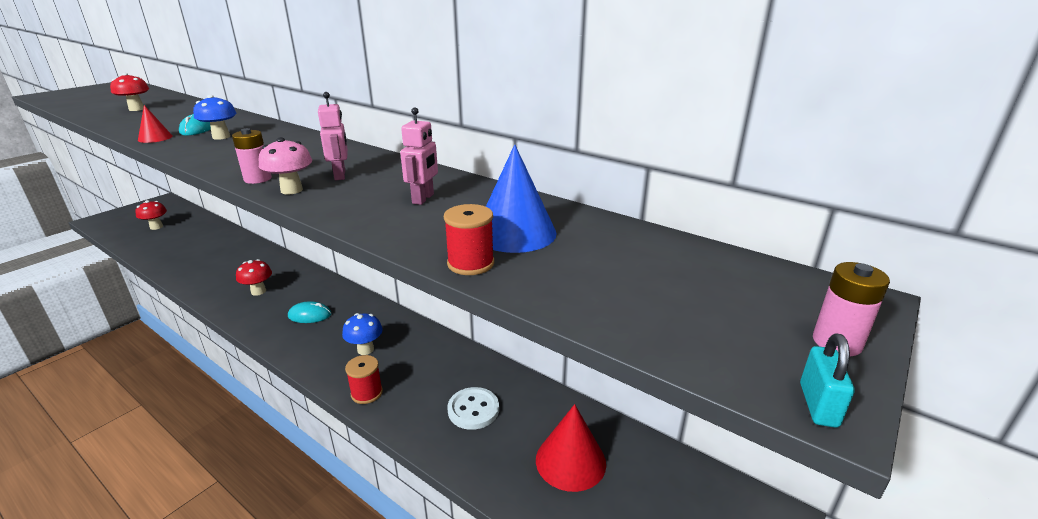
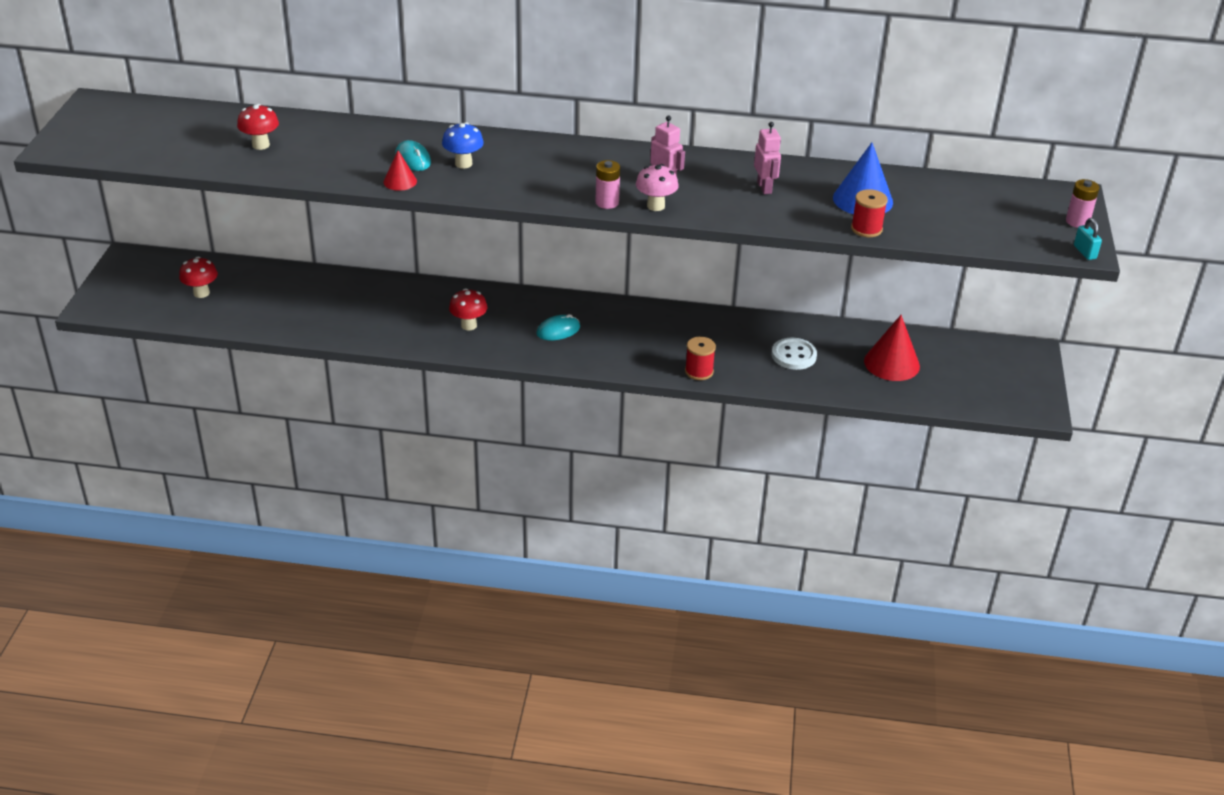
camera: 30 degrees left, 10 degrees up
blue mushroom [342,313,383,355] -> none

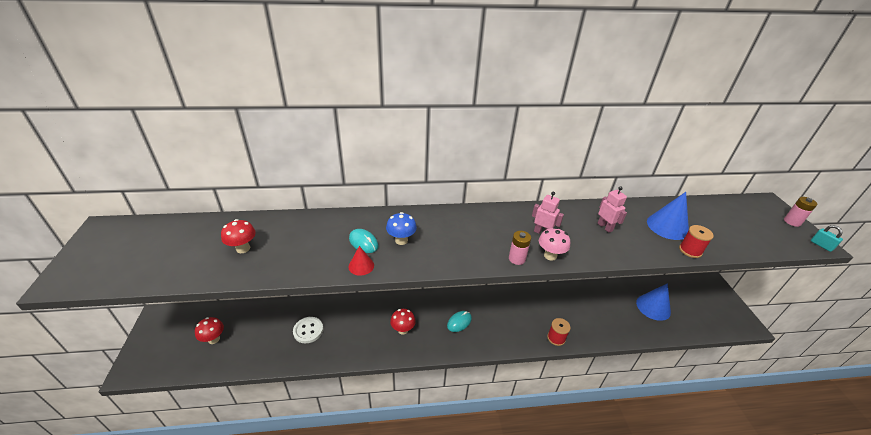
camera: 15 degrees left, 0 degrees up
white button [772,338,817,370] -> white button moved to [293,317,323,343]
red cone [864,315,920,381] -> blue cone [636,283,671,321]

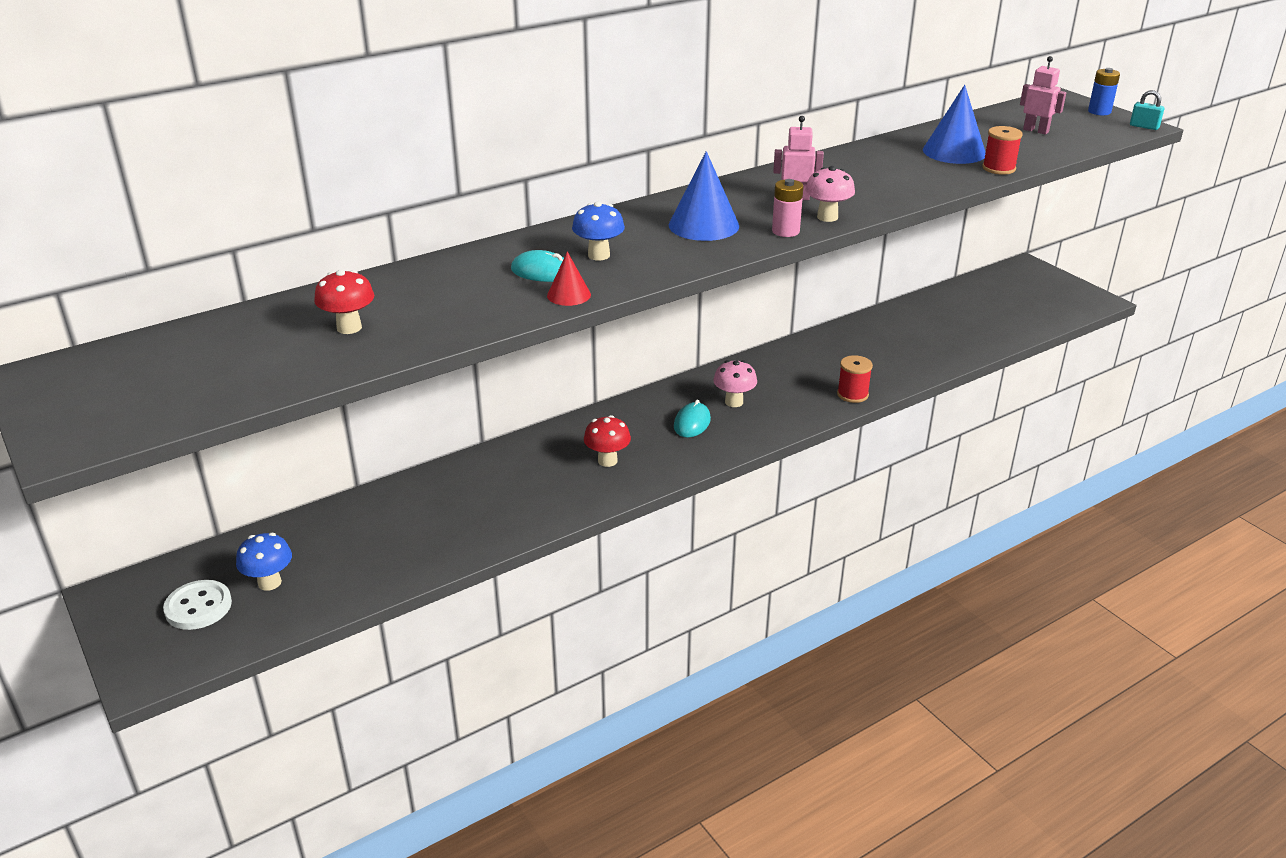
camera: 25 degrees left, 5 degrees down
red mushroom [195,317,224,344] -> blue mushroom [236,533,292,591]
white button [293,317,323,343] -> white button moved to [163,580,232,630]
pink robot [598,186,627,233] -> pink robot moved to [1020,56,1066,134]
blue cone [636,283,671,321] -> blue cone moved to [669,151,739,241]
pink battery [784,197,817,227] -> blue battery [1088,68,1120,115]
none -> pink mushroom [713,360,757,407]

